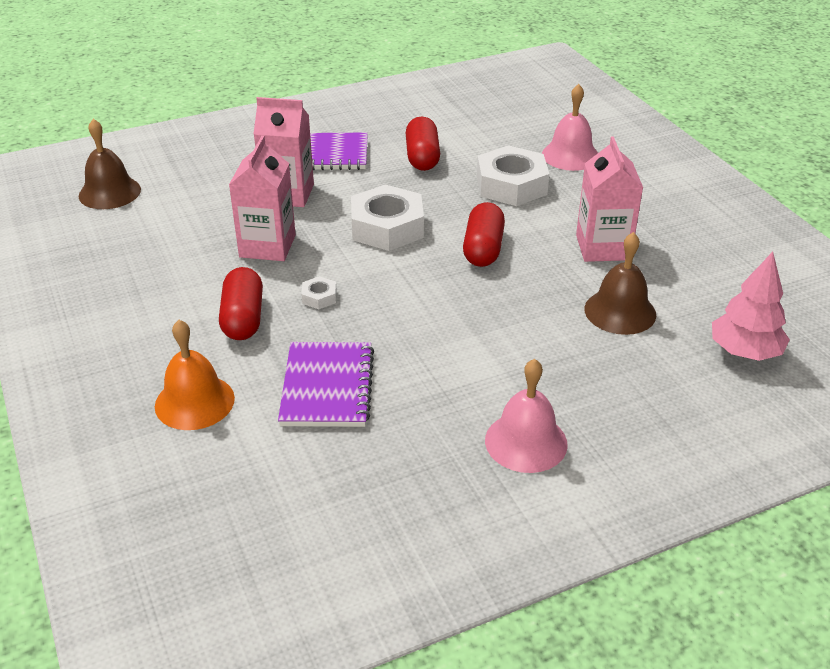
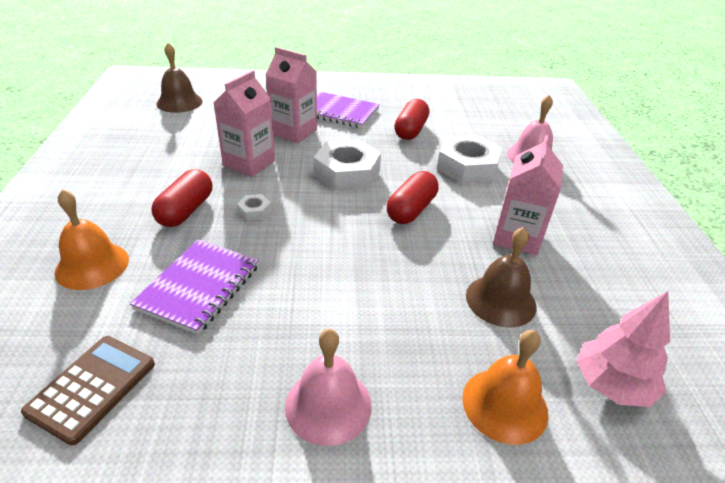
camera: 20 degrees right, 0 degrees up
none -> brown calculator [21,336,155,445]
none -> orange bell [462,330,548,445]

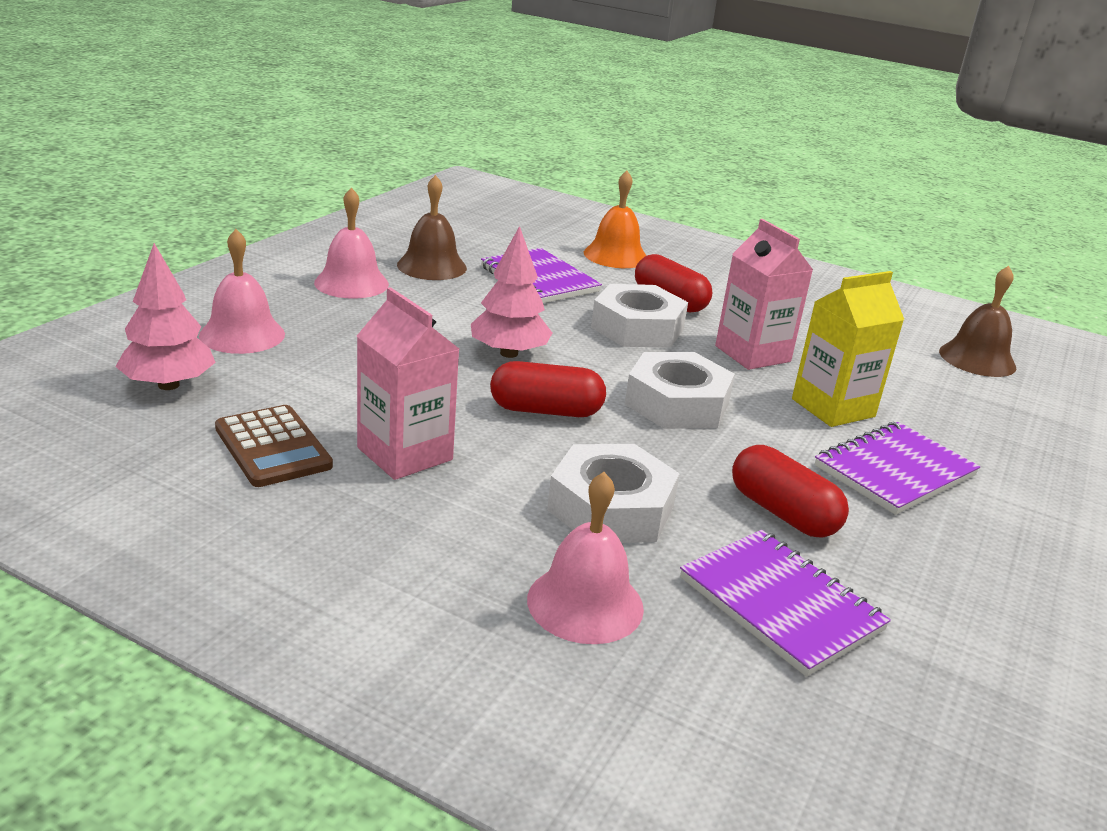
camera: 120 degrees right, 10 degrees down
brown calculator [21,336,155,445] -> brown calculator moved to [215,405,333,487]
white nut [237,194,271,220] -> white nut [591,284,688,348], size x2.30
pink carton [266,47,317,143] -> yellow carton [792,271,905,427]
red capsule [387,171,439,224] -> red capsule turned 60 degrees counterclockwise [490,361,606,417]
orange bell [462,330,548,445] -> pink bell [199,229,285,354]
brown bell [466,227,536,328] -> brown bell moved to [397,175,467,280]
none -> pink tree [471,226,552,358]
none -> purple notebook [680,530,891,677]

